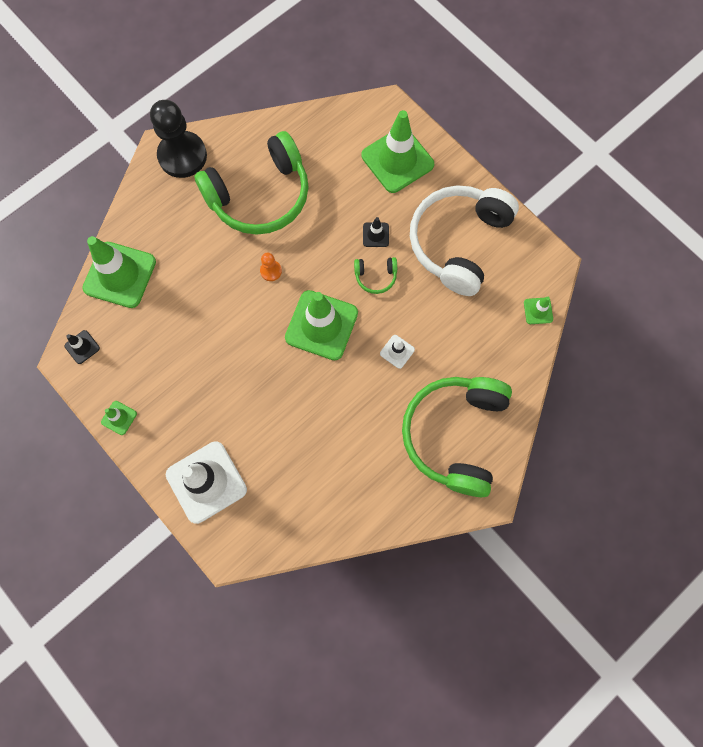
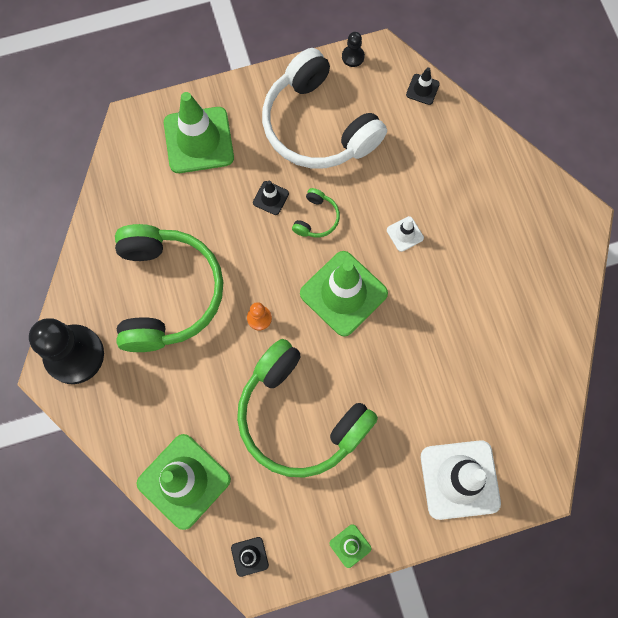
camera: 65 degrees left, 0 degrees up
green headphones [402,377,512,497] -> green headphones moved to [237,339,378,478]
green traffic cone [524,297,553,324] -> black traffic cone [406,67,440,105]
none -> black pawn [342,32,365,67]

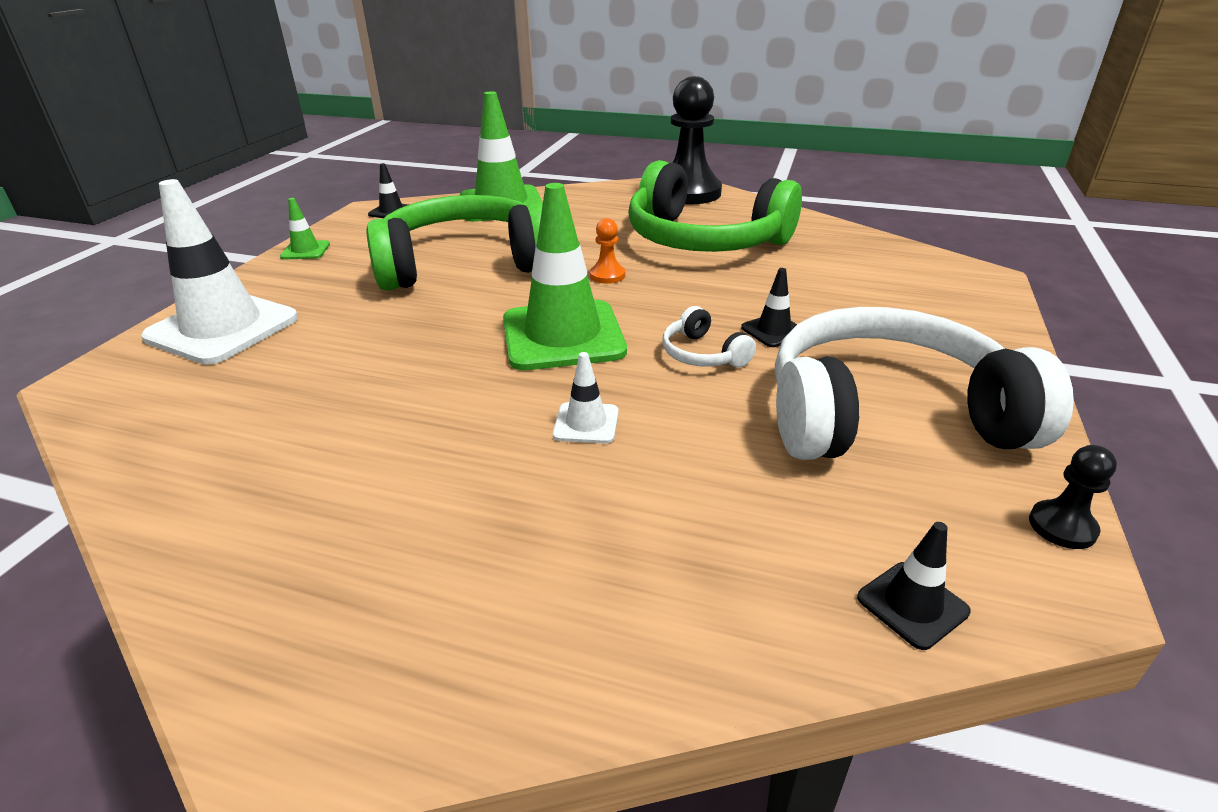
camera: 125 degrees right, 40 degrees down
green traffic cone [164,92,234,173] -> none
green headphones [292,188,340,237] -> white headphones [663,306,756,368]

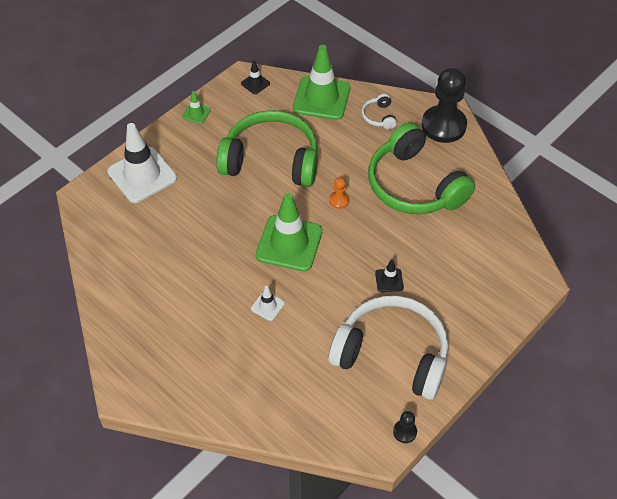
camera: 25 degrees right, 20 degrees up
white headphones [663,306,756,368] -> white headphones moved to [362,94,397,129]
black traffic cone [857,522,971,650] -> none

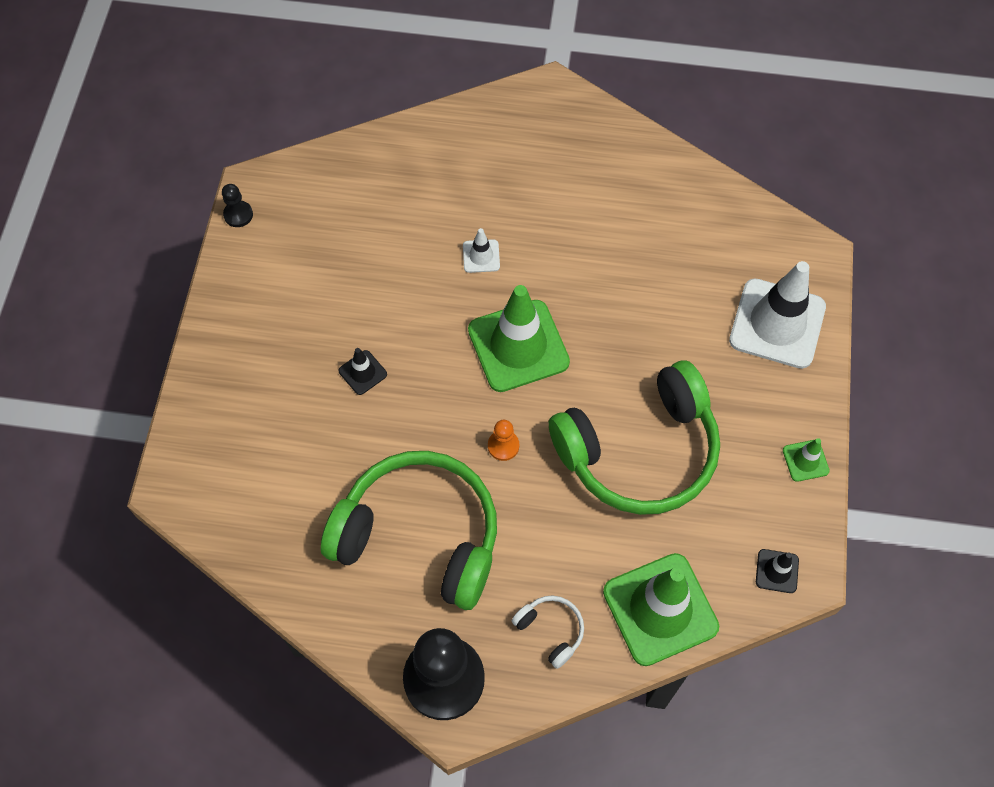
camera: 145 degrees right, 10 degrees up
white headphones [328,296,448,400] -> none

